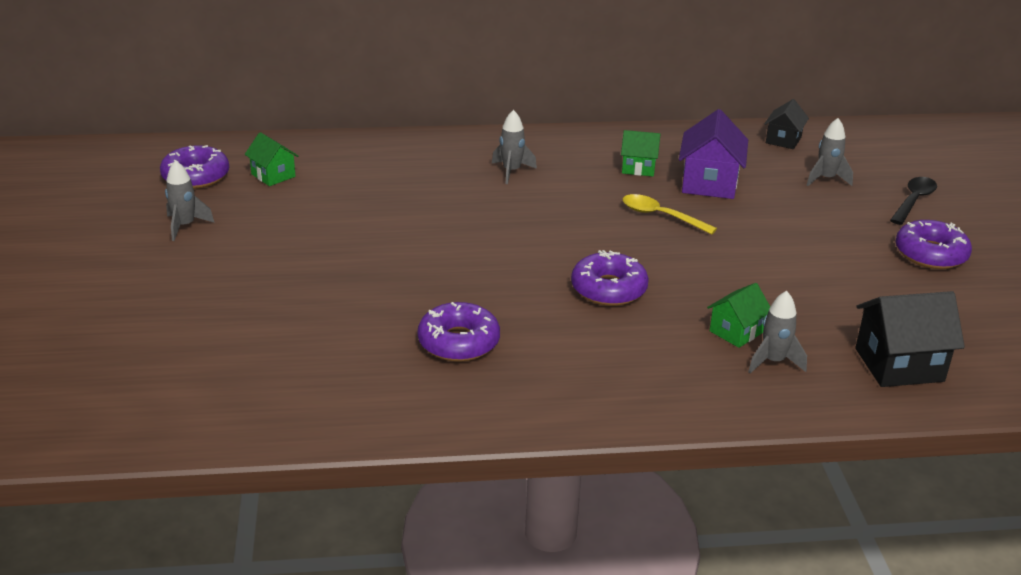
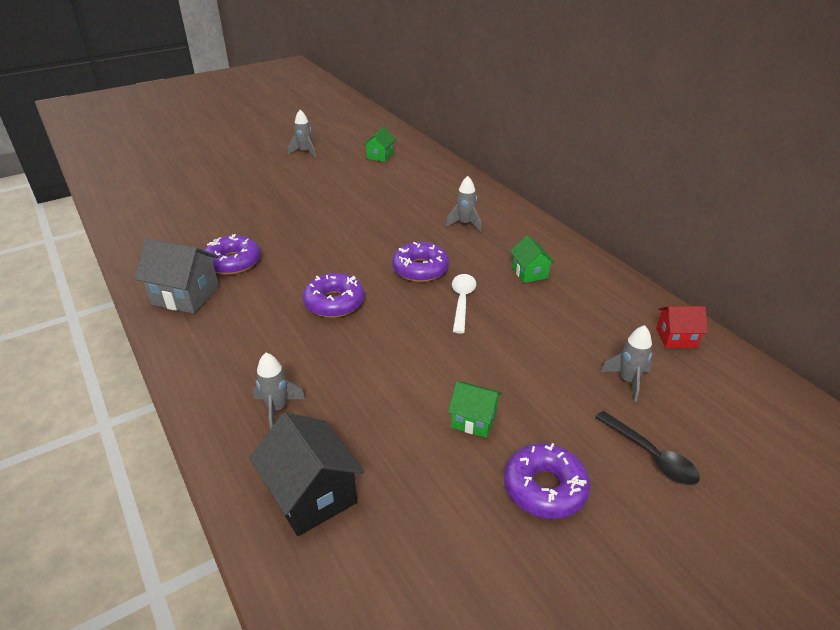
camera: 65 degrees right, 5 degrees up
purple donut [160,145,229,189] -> purple donut moved to [392,242,449,282]
yellow spoon [623,194,717,235] -> white spoon [452,274,476,334]
purple house [679,109,748,199] -> none
green house [707,283,770,348] -> green house moved to [448,382,502,438]
black house [764,99,809,149] -> red house [656,306,708,348]
black spoon [890,177,937,225] -> black spoon turned 45 degrees clockwise [595,411,700,485]
none -> grey house [135,239,219,314]

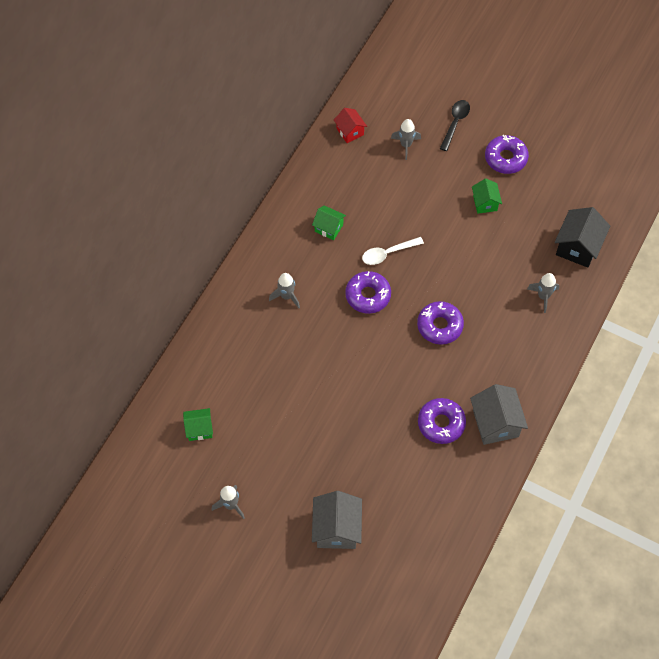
camera: 120 degrees left, 25 degrees up
green house [510,235,555,283] -> green house turned 75 degrees clockwise [312,205,346,240]
none -> grey house [312,491,362,549]

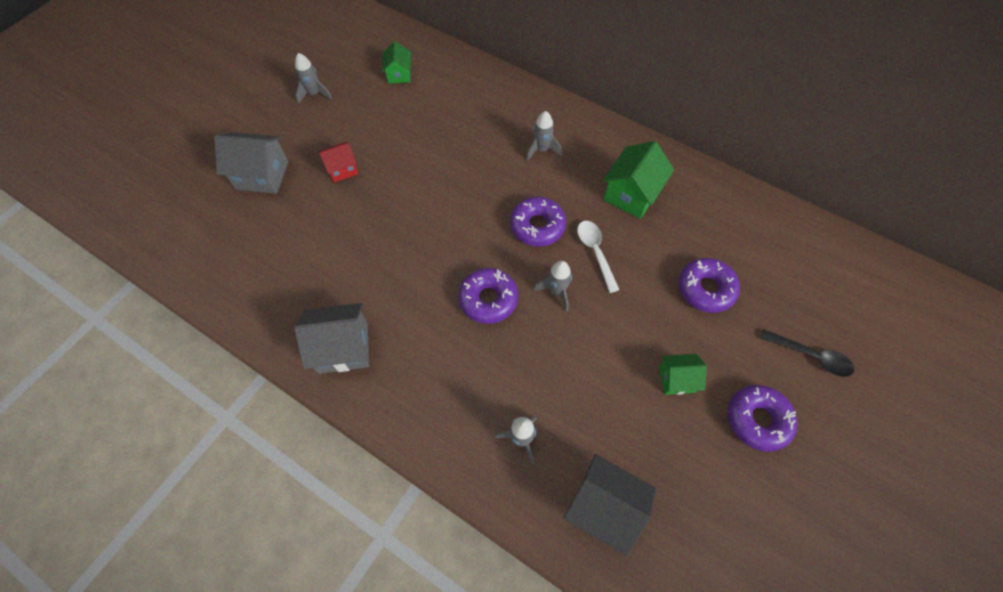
camera: 95 degrees right, 0 degrees up
green house [312,205,346,240] -> green house [602,141,674,219], size x1.66
red house [334,108,367,143] -> red house moved to [319,142,358,183]
grey rocket [391,119,421,160] -> grey rocket moved to [533,261,572,312]
purple donut [418,398,466,444] -> purple donut moved to [679,258,740,313]

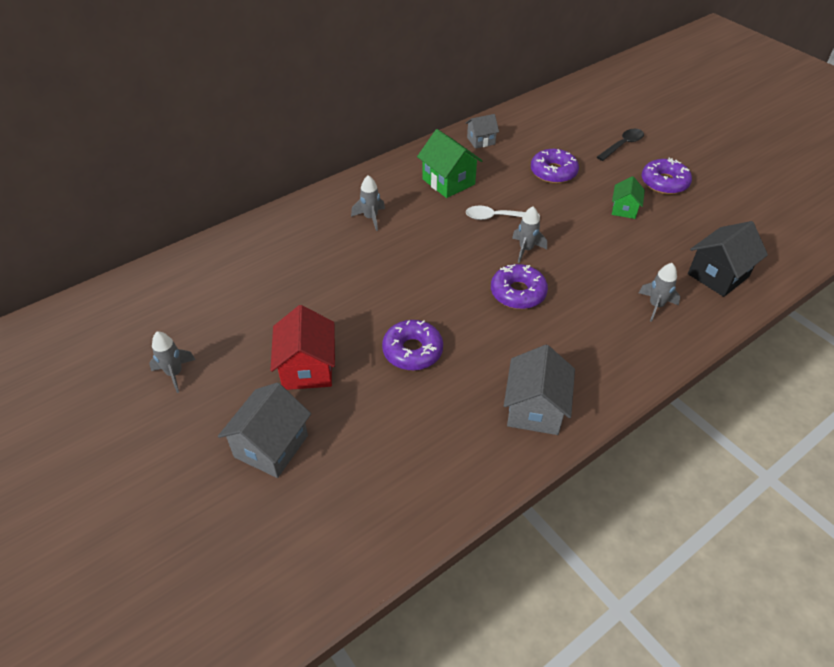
camera: 70 degrees left, 15 degrees down
red house [319,142,358,183] -> red house [270,305,335,390], size x1.66
green house [382,41,411,84] -> none
purple donut [510,197,566,247] -> purple donut moved to [382,320,443,371]
none -> grey house [466,114,499,149]

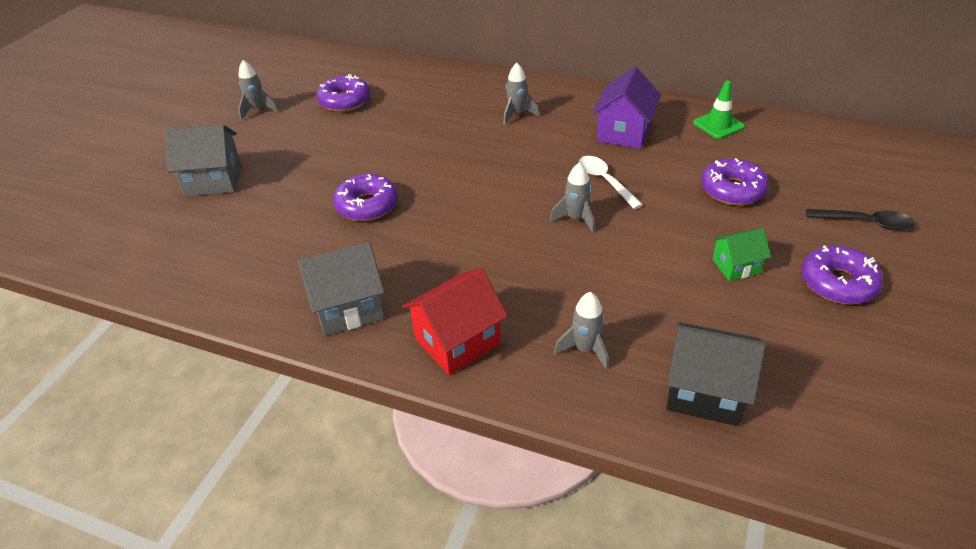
camera: 60 degrees right, 5 degrees down
red house [270,305,335,390] -> red house moved to [402,268,508,375]
green house [417,129,482,198] -> purple house [592,67,661,149]
grey house [466,114,499,149] -> green traffic cone [693,81,745,139]
purple donut [491,264,548,309] -> purple donut moved to [316,74,370,112]

